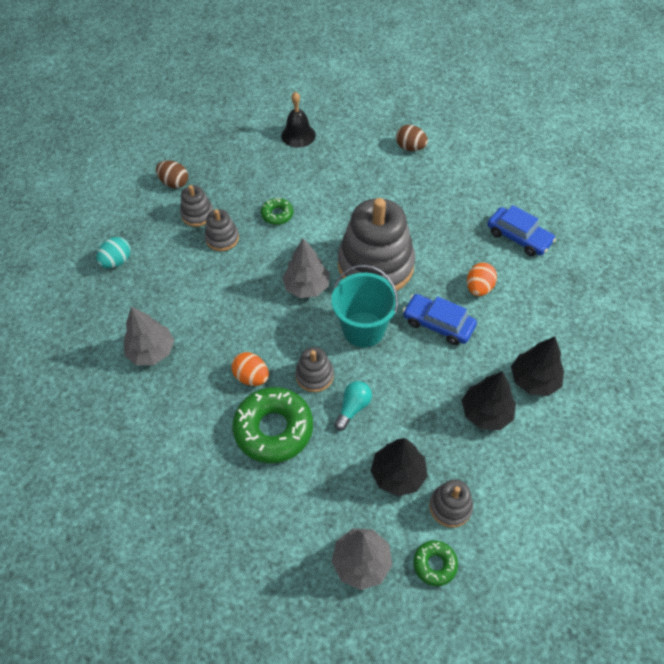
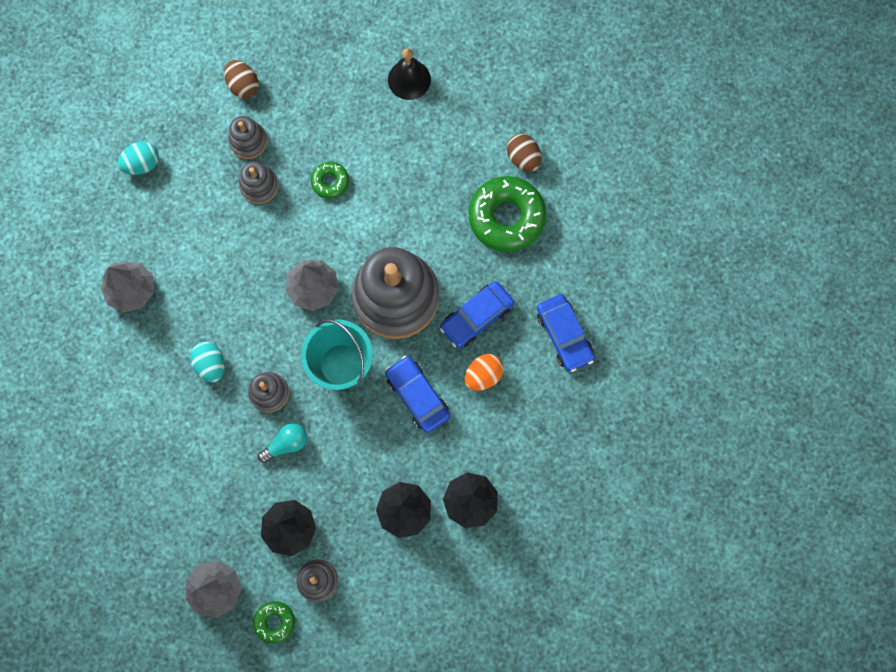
camera: 25 degrees right, 20 degrees up
orange egg [231,352,269,386] -> turquoise egg [190,342,224,383]
green donut [232,387,313,463] -> green donut moved to [469,176,546,252]
none -> blue car [440,281,514,348]

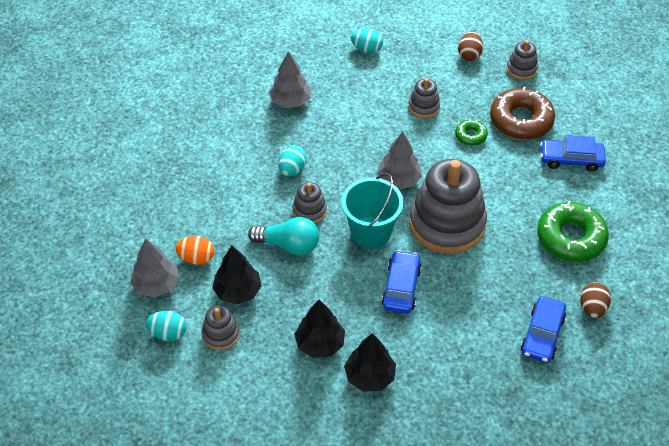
camera: 45 degrees right, 25 degrees down
grey stacking toy [228,116,267,159] -> grey stacking toy moved to [506,40,538,80]
green donut [253,601,295,644] -> turquoise egg [146,311,186,341]
turquoise light bulb [258,423,307,463] -> turquoise light bulb [248,217,319,256], size x1.53
black bell [388,48,431,100] -> none
blue car [440,281,514,348] -> blue car moved to [540,135,606,172]
orange egg [465,354,504,391] -> orange egg moved to [175,236,214,265]
brown egg [507,134,541,172] -> brown egg moved to [580,282,611,318]
none -> brown donut [490,86,555,140]

